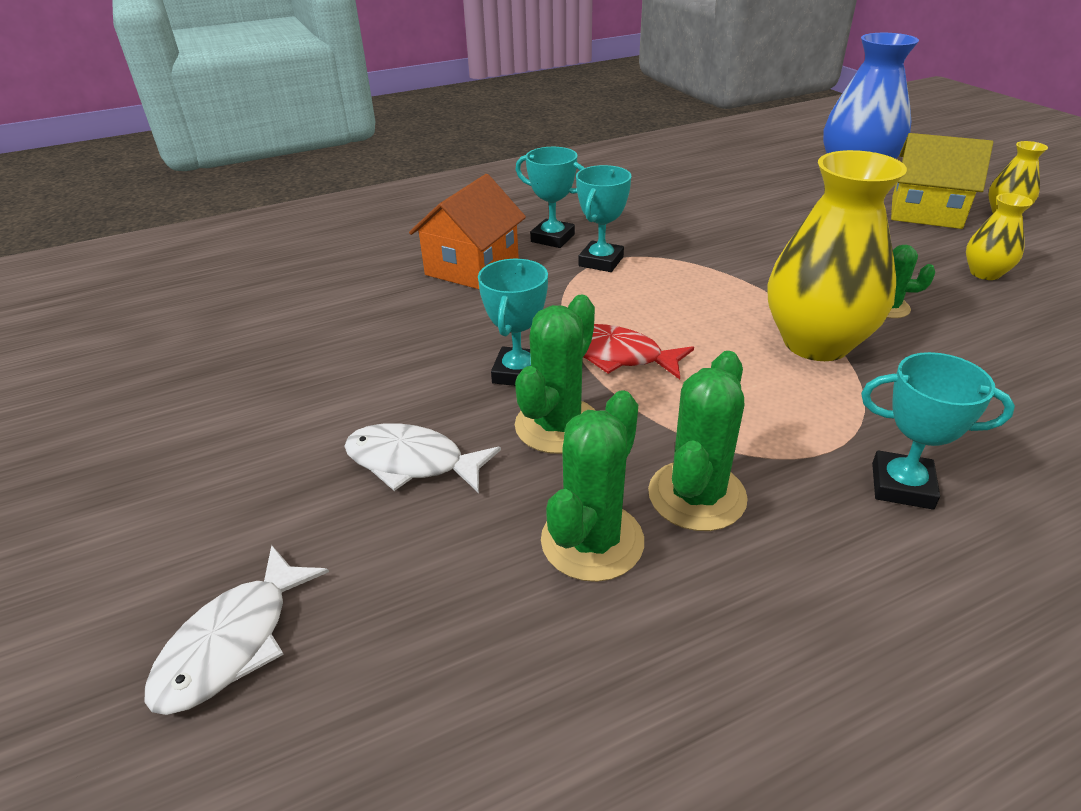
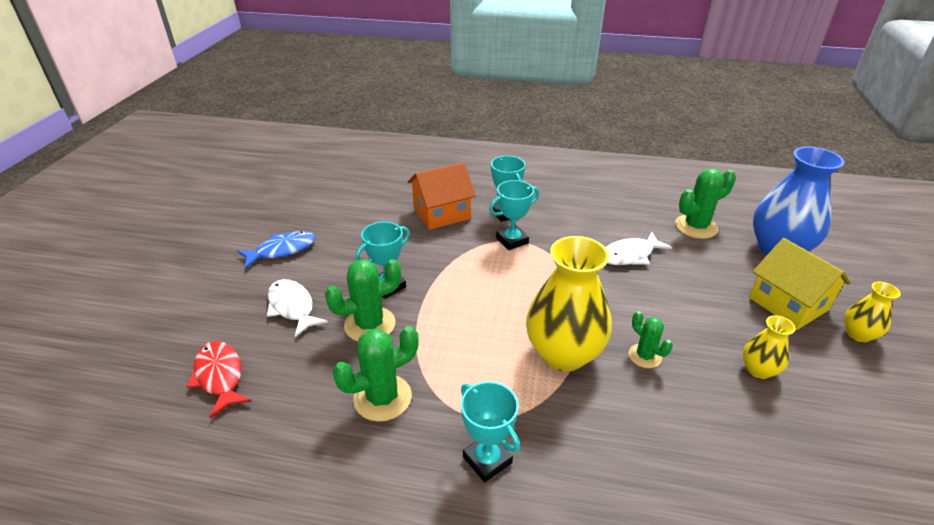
camera: 35 degrees right, 0 degrees up
white fish [145,545,329,715] -> white fish moved to [605,232,672,265]
green cactus [541,390,644,582] -> green cactus moved to [675,168,736,239]
red fish [584,324,694,379] -> red fish moved to [186,341,252,418]
none -> blue fish [237,231,315,269]

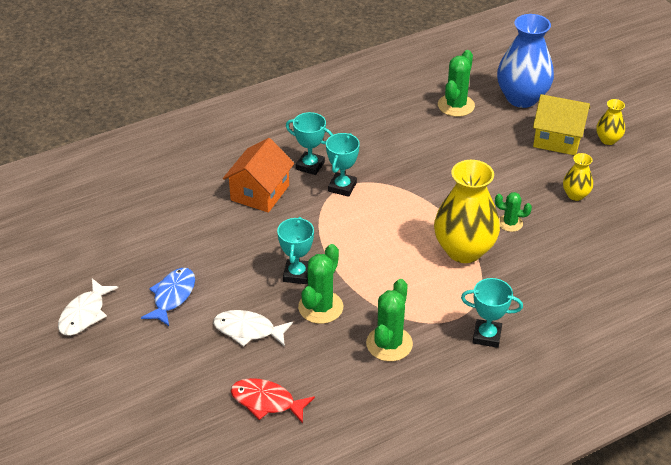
camera: 40 degrees left, 5 degrees up
white fish [605,232,672,265] -> white fish moved to [58,278,118,336]

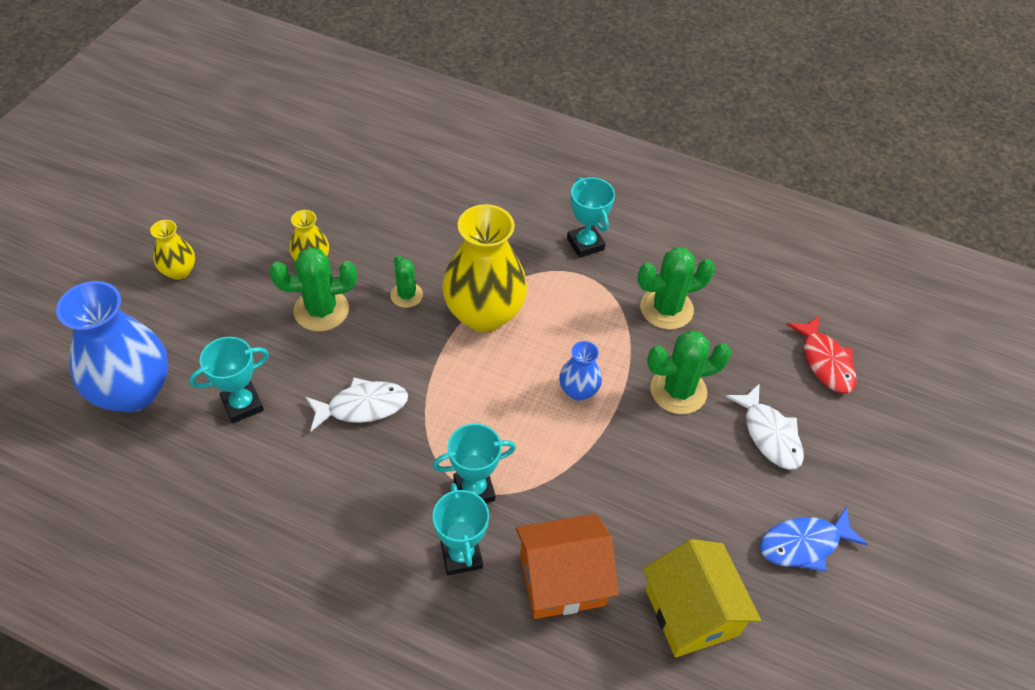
camera: 130 degrees left, 10 degrees up
white fish [58,278,118,336] -> white fish moved to [305,377,408,431]
turquoise trophy [277,217,314,284] -> turquoise trophy moved to [189,337,269,423]
green cactus [438,50,475,117] -> green cactus moved to [270,247,357,331]
yellow house [533,94,590,155] -> yellow house moved to [643,539,761,657]
none -> blue vase [559,341,602,401]

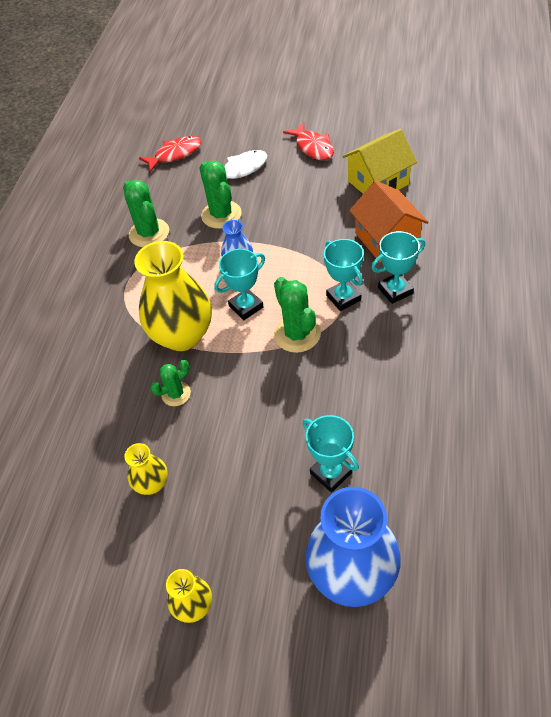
camera: 95 degrees left, 0 degrees up
green cactus [270,247,357,331] -> green cactus moved to [274,277,321,353]
white fish [305,377,408,431] -> none
turquoise trophy [567,177,615,258] -> turquoise trophy moved to [215,249,265,320]
blue fish [760,506,868,572] -> red fish [283,122,334,160]

